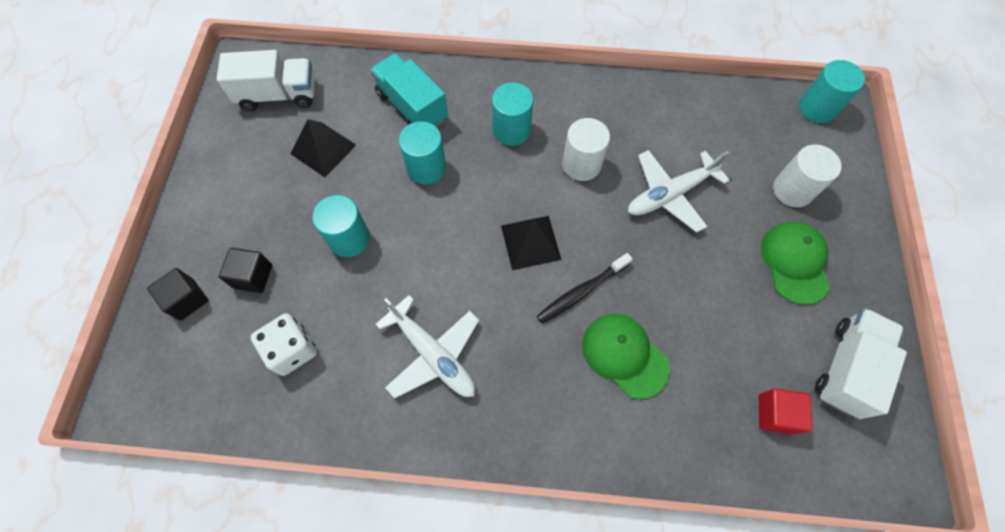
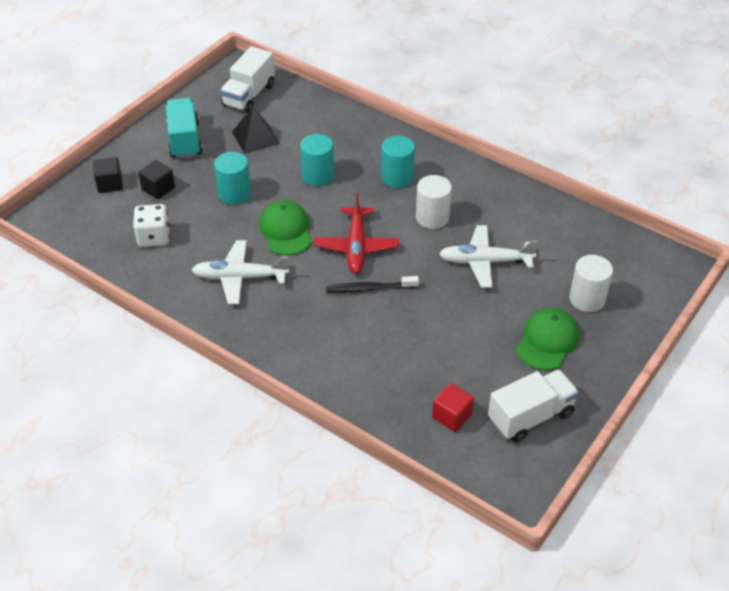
camera: 30 degrees right, 20 degrees down
white truck [217,50,315,111] -> white truck turned 90 degrees clockwise [220,46,275,113]
turquoise truck [370,53,448,127] -> turquoise truck moved to [166,97,203,158]
white plane [376,295,479,398] -> white plane turned 105 degrees clockwise [192,240,289,304]
black pyramid [501,216,562,270] -> red plane [314,192,399,274]
green cap [582,314,670,399] -> green cap moved to [259,200,312,256]
turquoise cylinder [799,60,865,123] -> none

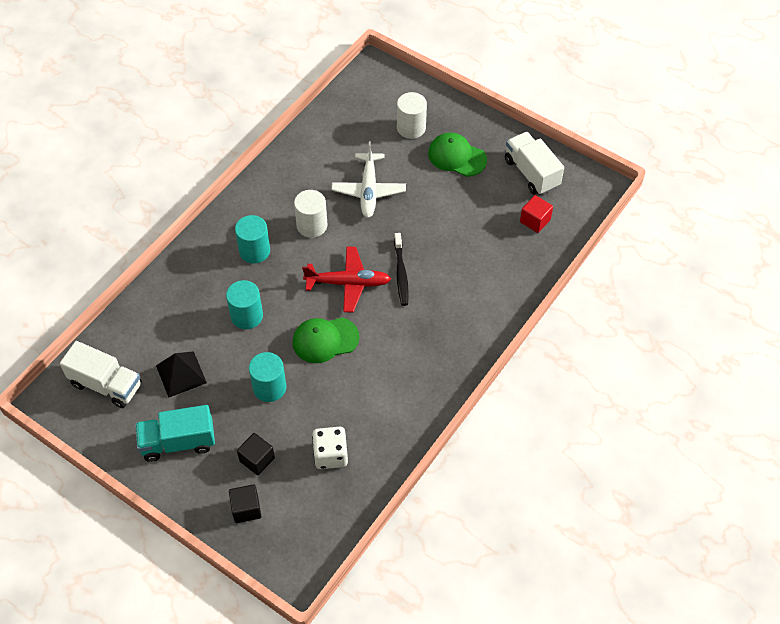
camera: 90 degrees left, 10 degrees up
white plane [192,240,289,304] -> none

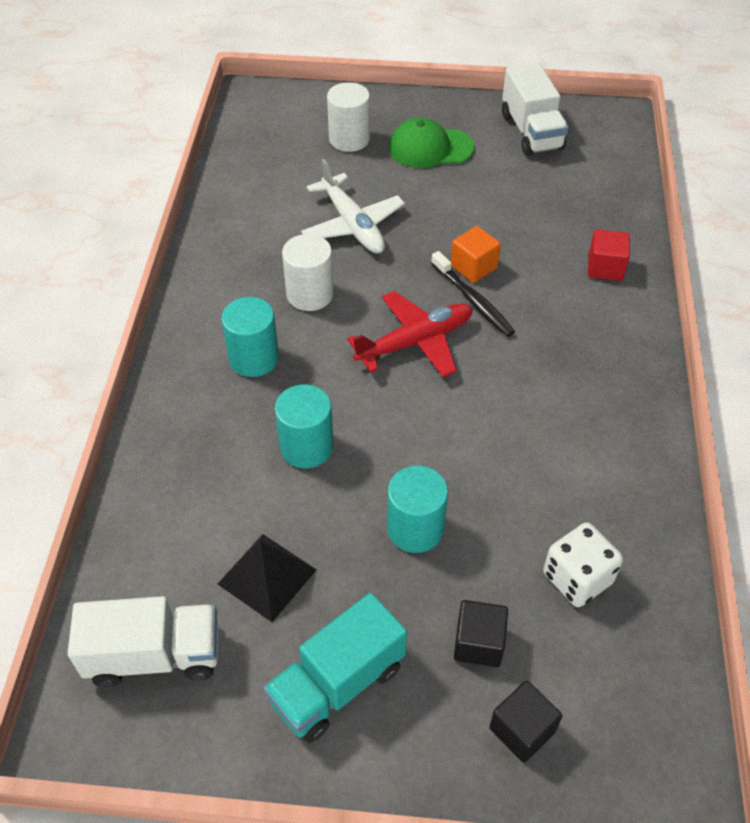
camera: 30 degrees left, 5 degrees down
green cap [293,317,360,363] -> none
white truck [505,132,564,195] -> white truck turned 135 degrees counterclockwise [502,63,568,156]
red cube [520,195,553,233] -> red cube moved to [588,229,630,281]
none -> orange cube [451,226,501,283]

